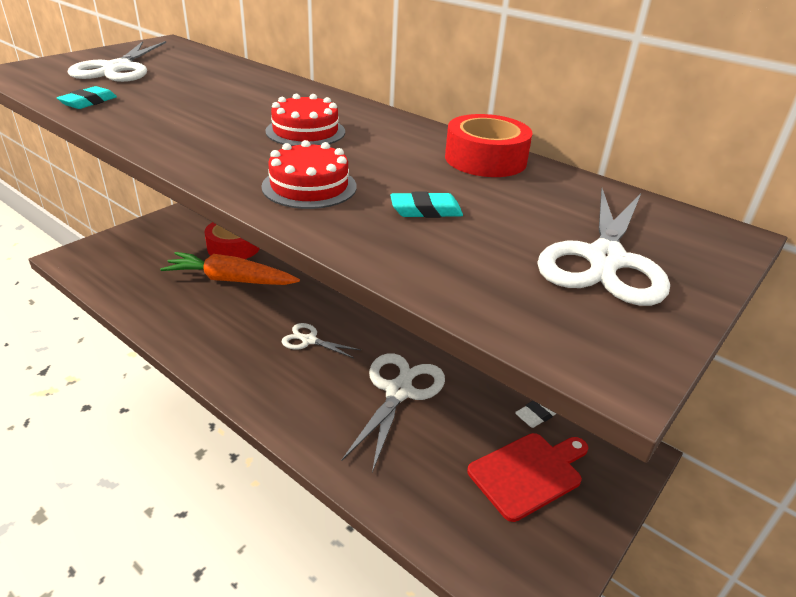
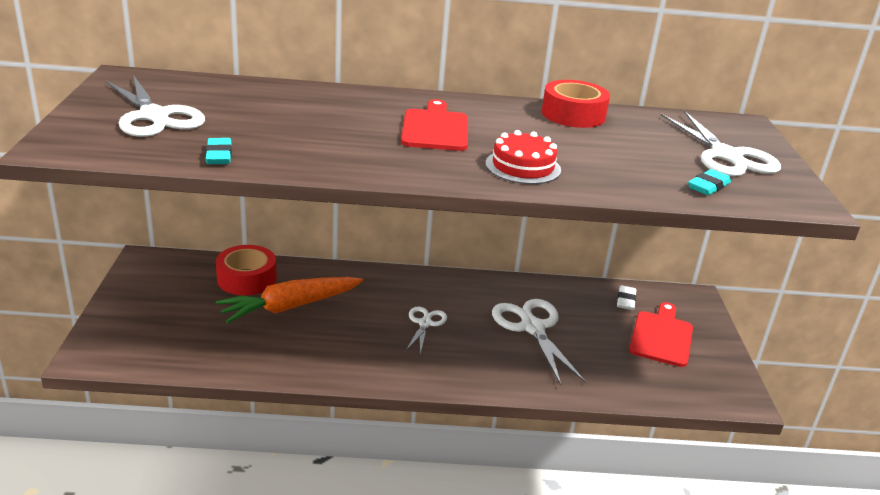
camera: 40 degrees left, 5 degrees down
red cake [265,94,345,146] -> red cutting board [401,100,468,151]
white scissors [282,323,361,359] -> white scissors turned 120 degrees clockwise [405,307,447,355]
turquoise eraser [390,192,463,218] -> turquoise eraser moved to [688,169,731,195]

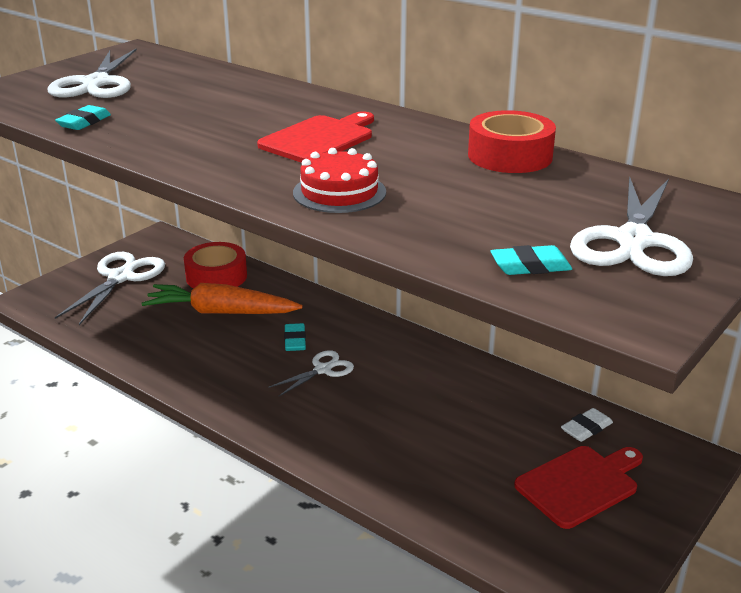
camera: 40 degrees right, 0 degrees up
white scissors [492,299,586,385] -> white scissors moved to [55,252,165,325]
none -> turquoise eraser [284,323,306,351]

